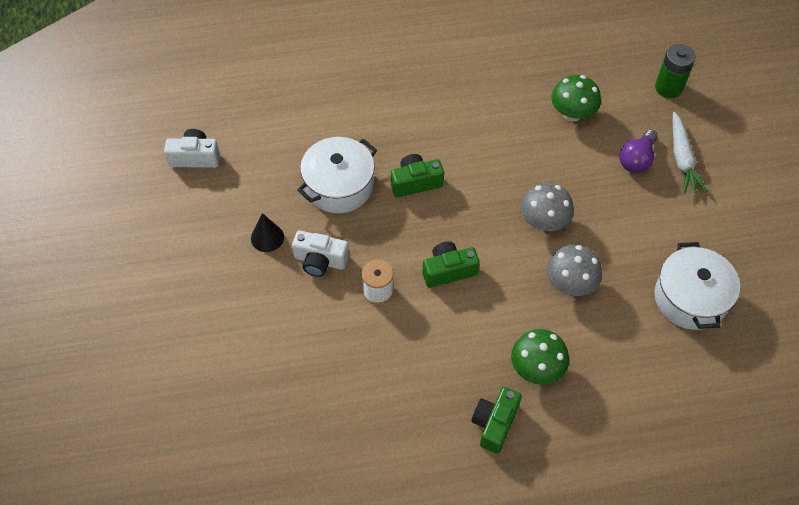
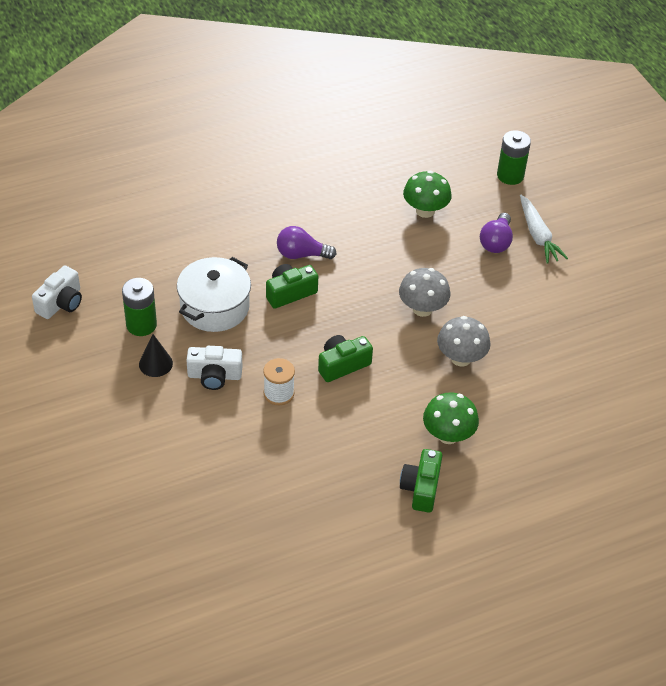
camera: 15 degrees left, 10 degrees down
white camera [164,129,220,168] -> white camera turned 135 degrees clockwise [32,265,82,319]
white pot [654,242,740,330] -> none
none -> green battery [122,278,157,336]
none -> purple light bulb [277,226,337,259]

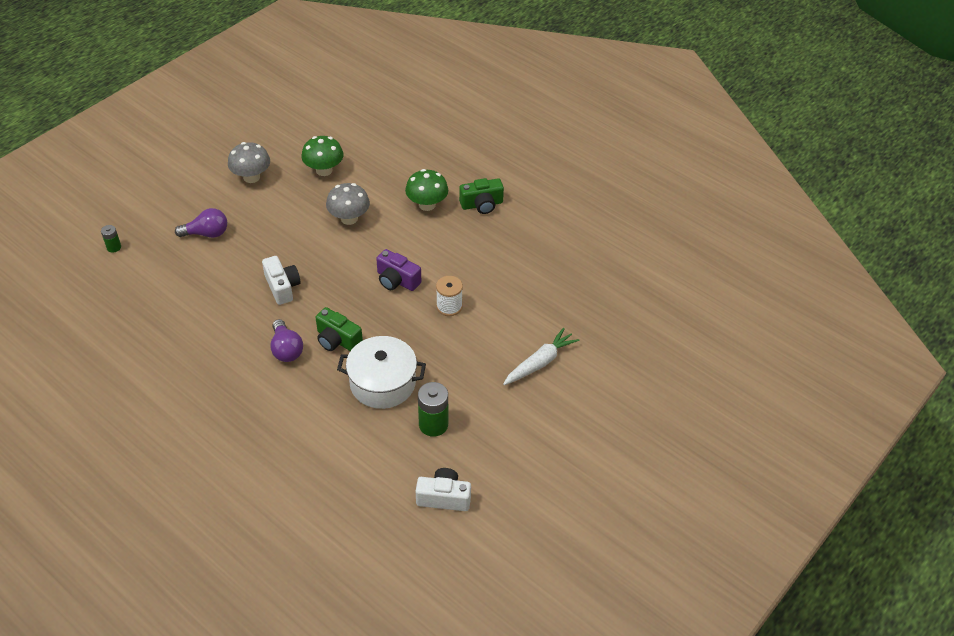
camera: 115 degrees left, 0 degrees up
black cone [139,334,173,377] -> none
white camera [187,346,242,390] -> white camera moved to [262,256,301,305]
green camera [318,335,373,382] -> purple camera [376,249,421,291]
grey mushroom [399,268,450,317] -> grey mushroom moved to [228,142,270,183]
green mushroom [403,171,452,218] -> green mushroom moved to [301,136,344,176]
green battery [497,130,531,185] -> green battery [101,225,121,253], size x0.55
white carrot [520,195,568,264] -> white carrot moved to [503,328,579,385]

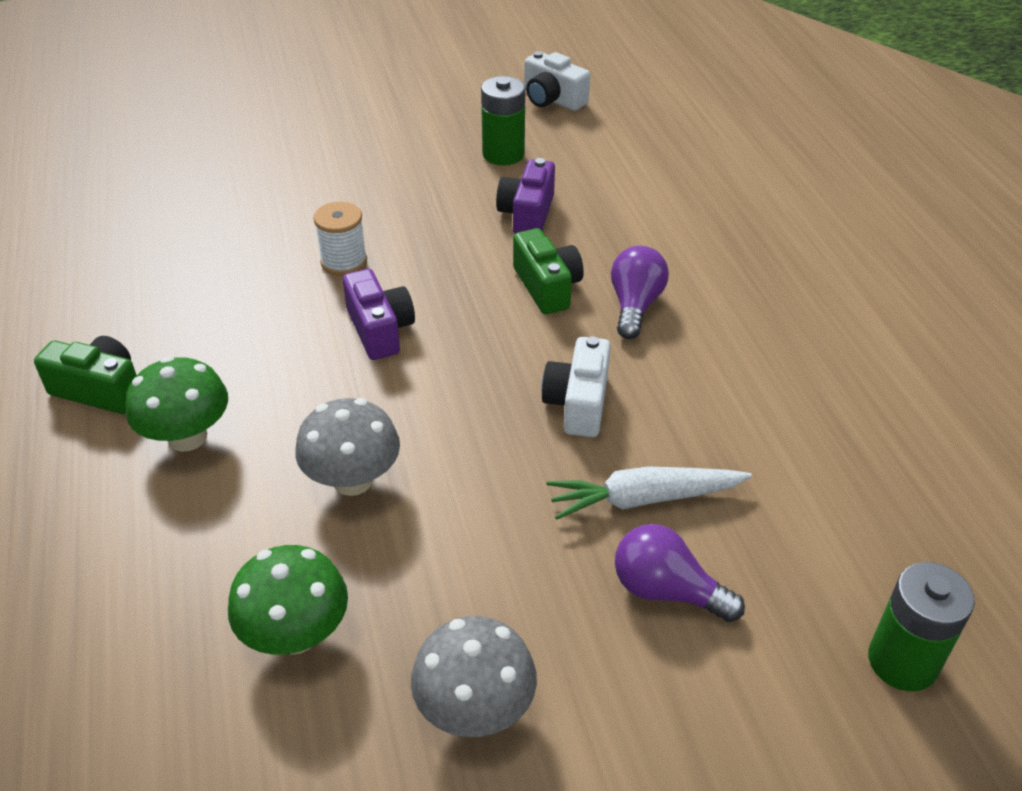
camera: 145 degrees left, 5 degrees down
green battery [101,225,121,253] -> green battery [868,562,975,691], size x1.82
white pot [337,336,426,409] -> purple camera [496,158,555,233]
white carrot [503,328,579,385] -> white carrot moved to [547,466,752,520]

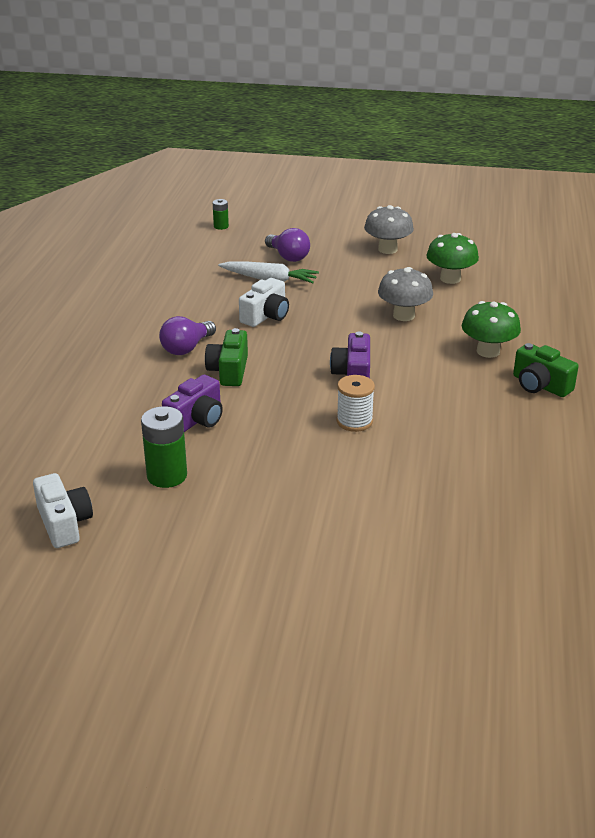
camera: 155 degrees left, 10 degrees down
green battery [868,562,975,691] -> green battery [213,199,229,230], size x0.55

